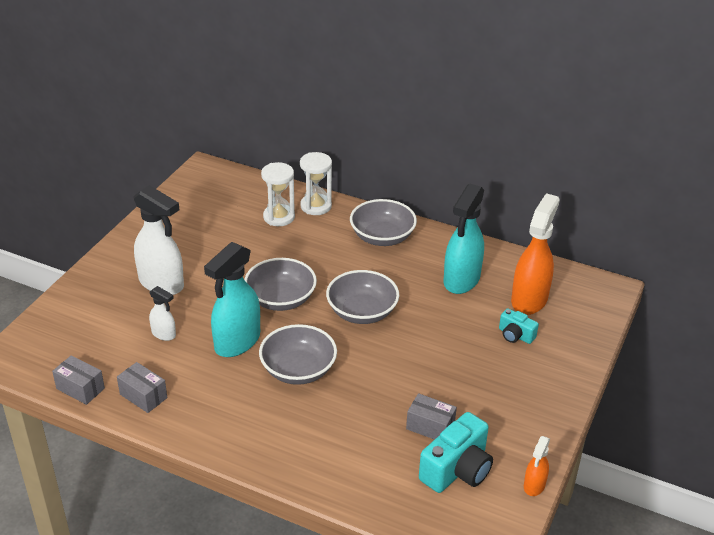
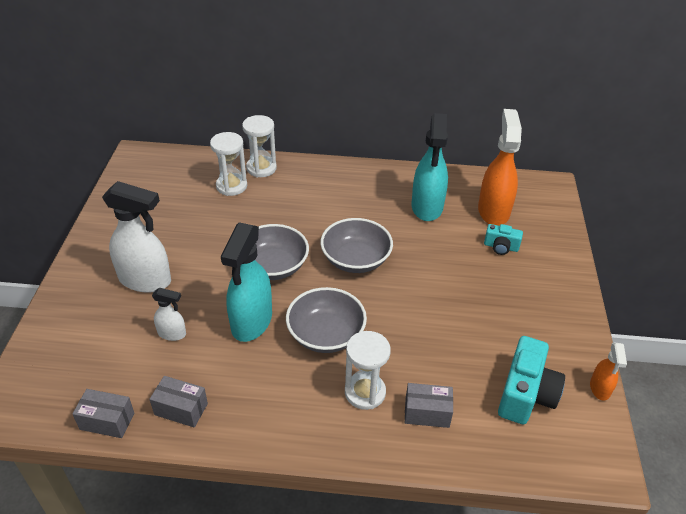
camera: 20 degrees left, 5 degrees up
grey bowl [350,199,417,246] -> none
grey box [406,393,457,440] -> grey box moved to [405,383,453,428]
none -> white hourglass [345,331,391,410]

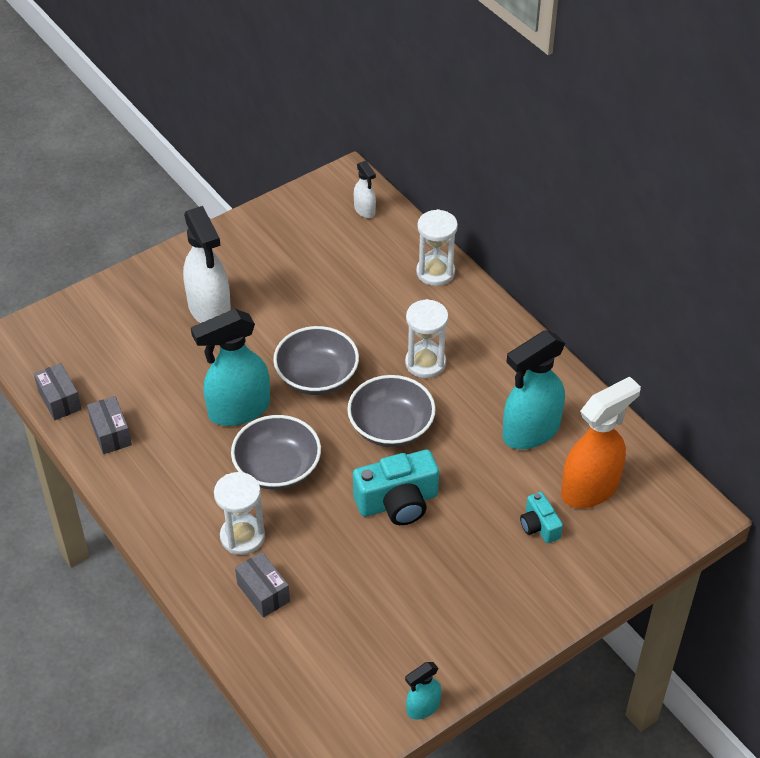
camera: 50 degrees right, 5 degrees up
white spray bottle [152,288,186,341] -> white spray bottle moved to [354,161,376,218]
white hourglass [210,132,247,196] -> white hourglass moved to [405,299,449,378]
turquoise camera [498,336,565,424] -> turquoise camera moved to [353,450,439,525]
orange spray bottle [590,342,627,401] -> turquoise spray bottle [405,662,441,720]

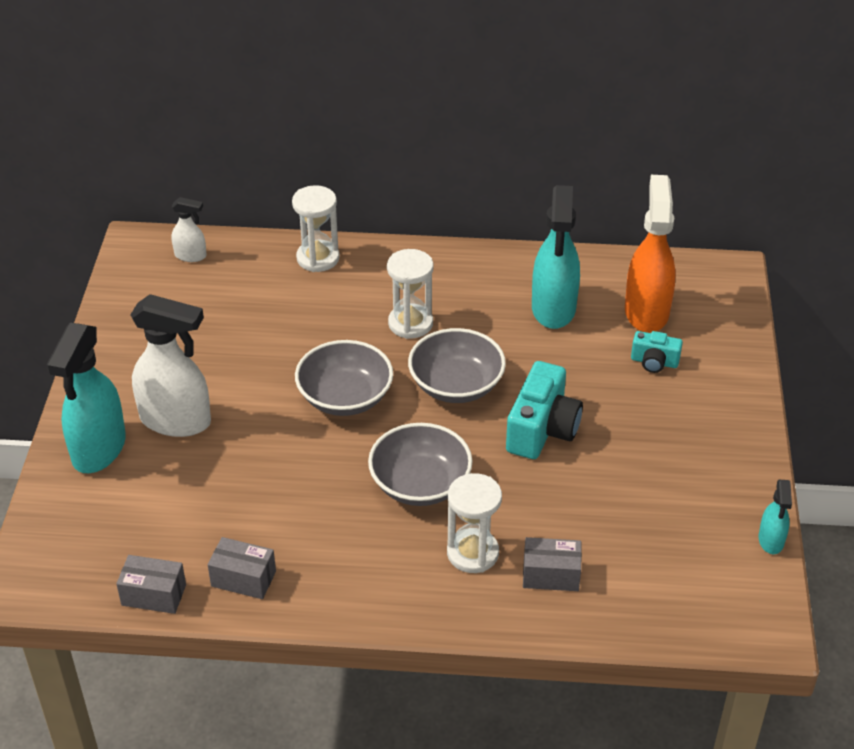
camera: 50 degrees left, 5 degrees down
turquoise spray bottle [191,309,270,426] -> turquoise spray bottle moved to [47,323,126,473]

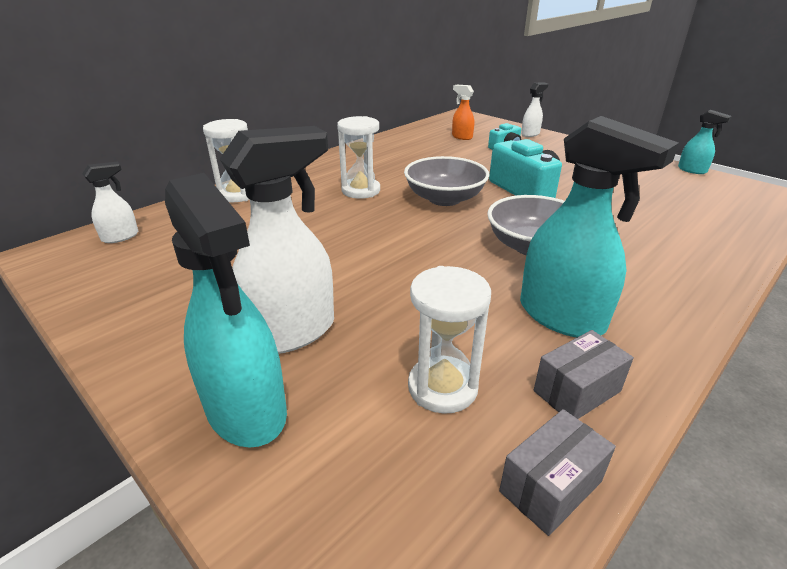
camera: 50 degrees left, 10 degrees down
grey bowl [295,340,393,416] -> none
white hourglass [447,473,502,573] -> white hourglass moved to [408,266,491,414]
grey box [523,537,582,591] -> none
turquoise spray bottle [532,185,580,329] -> turquoise spray bottle moved to [520,116,679,337]
orange spray bottle [625,175,676,333] -> orange spray bottle [452,85,474,140], size x0.50
none -> white spray bottle [521,82,548,137]

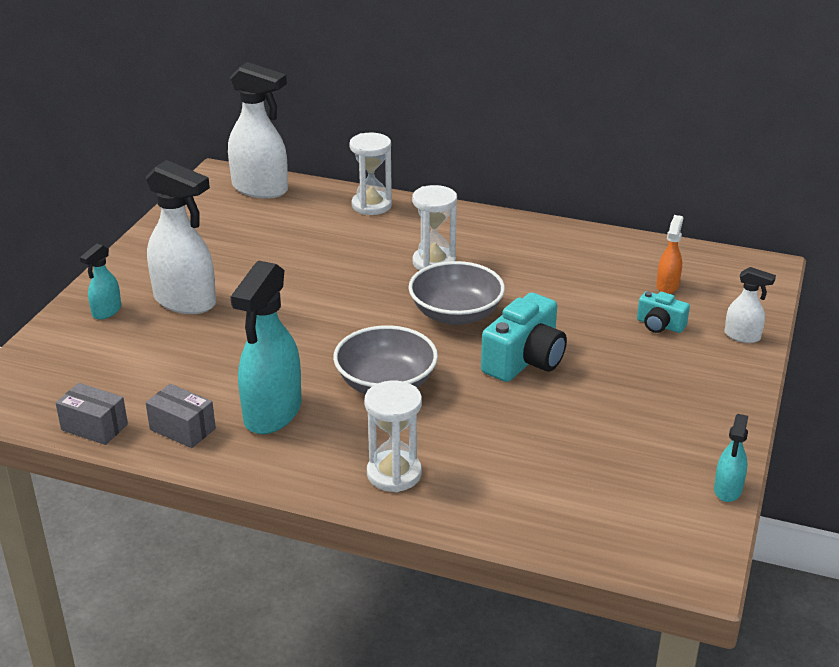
camera: 65 degrees right, 0 degrees up
white spray bottle [83,162,138,243] -> white spray bottle [228,62,288,199], size x2.02
turquoise spray bottle [165,173,287,448] -> turquoise spray bottle [80,244,121,320], size x0.50
white hourglass [408,266,491,414] -> white hourglass moved to [364,381,422,492]

